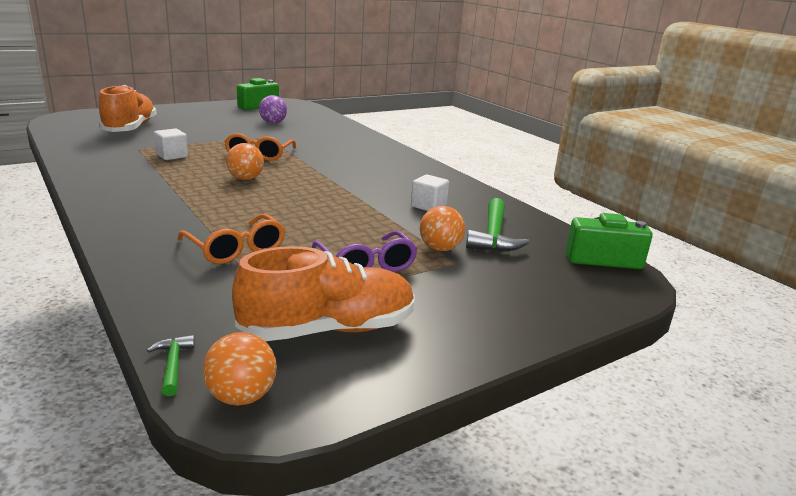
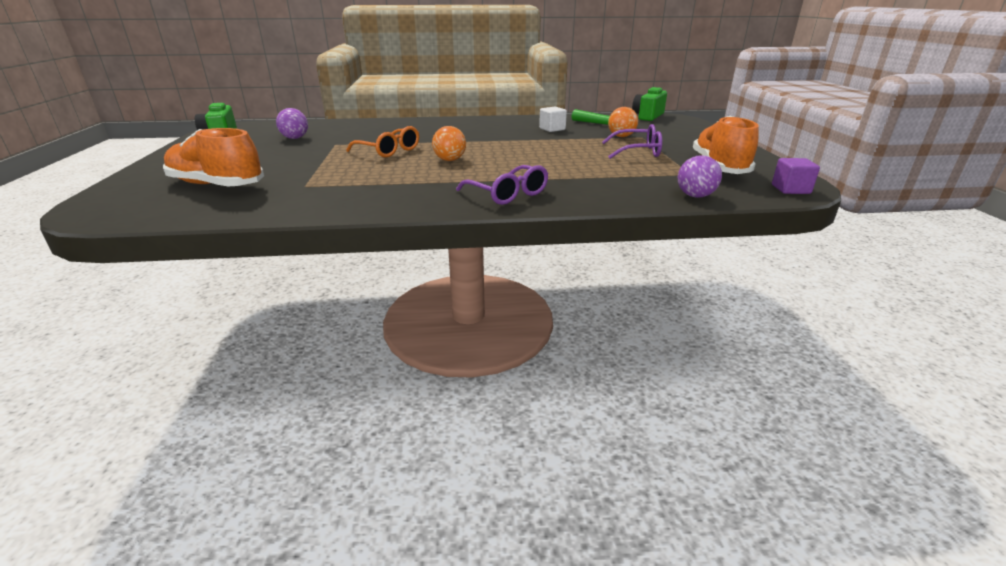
camera: 60 degrees left, 5 degrees up
green hammer [147,335,195,396] -> none
white cube [154,128,188,160] -> none
orange glasses [178,214,285,264] -> none
orange ball [203,332,277,405] -> purple cube [772,158,820,194]
none -> purple glasses [456,165,548,205]
none -> purple ball [678,155,722,198]

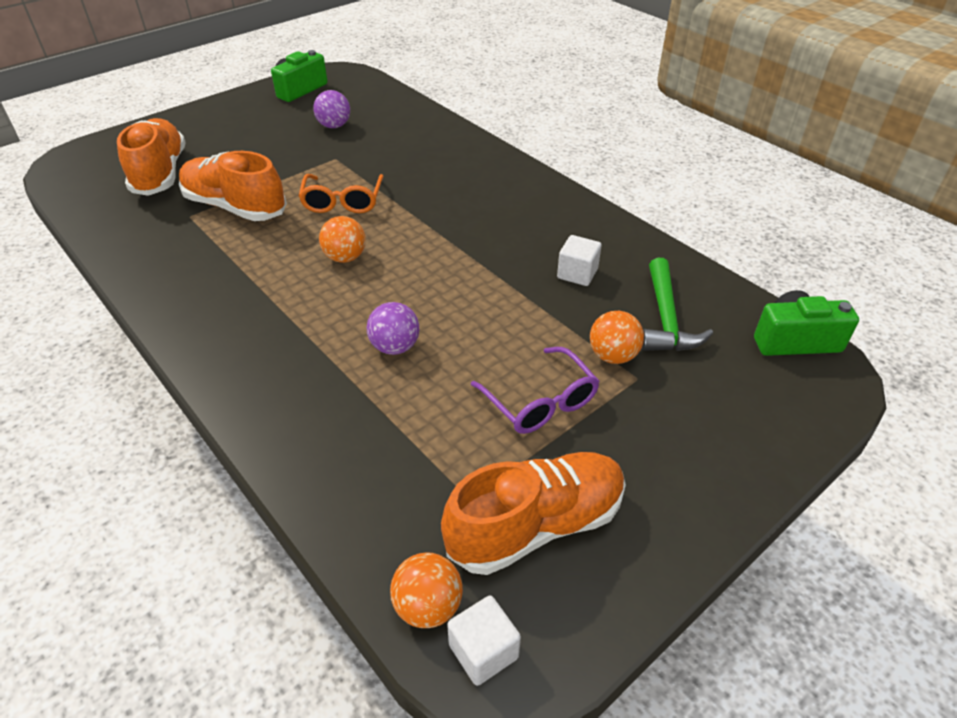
camera: 55 degrees right, 15 degrees up
purple glasses [456,165,548,205] -> none
purple ball [678,155,722,198] -> purple ball moved to [366,302,419,355]
purple cube [772,158,820,194] -> white cube [447,595,521,686]
none -> orange shoe [179,151,287,221]
none -> orange ball [390,552,463,628]

